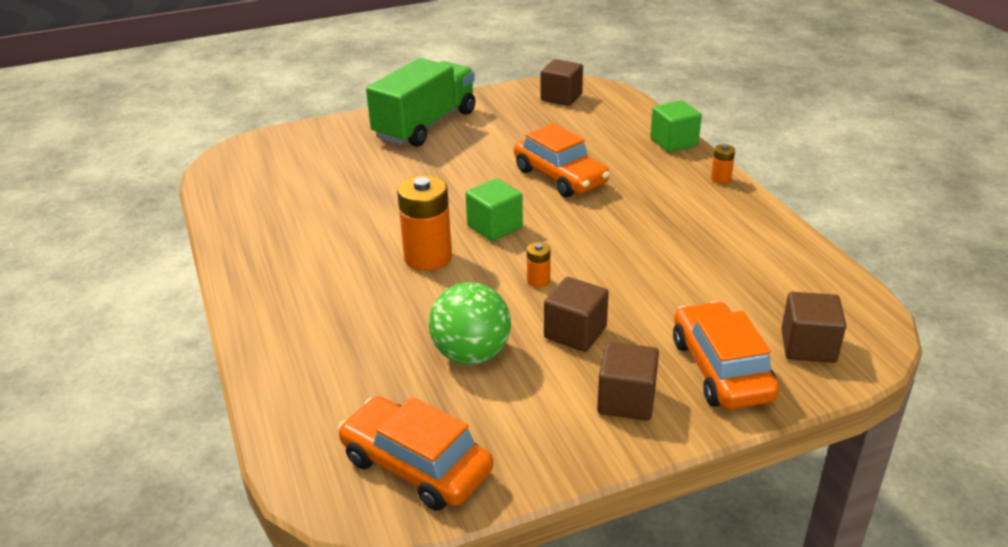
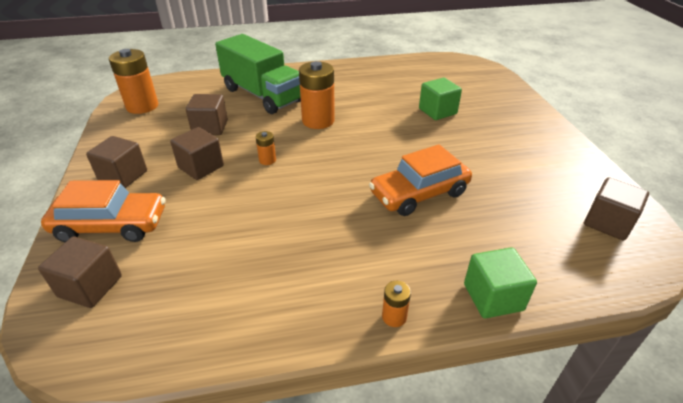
camera: 100 degrees right, 5 degrees up
orange car [338,396,493,511] -> orange battery [109,49,158,114]
green truck [366,58,475,147] -> green truck moved to [215,34,301,114]
green ball [429,282,511,365] -> brown cube [186,94,228,135]
green cube [466,178,523,241] -> green cube moved to [419,78,462,120]

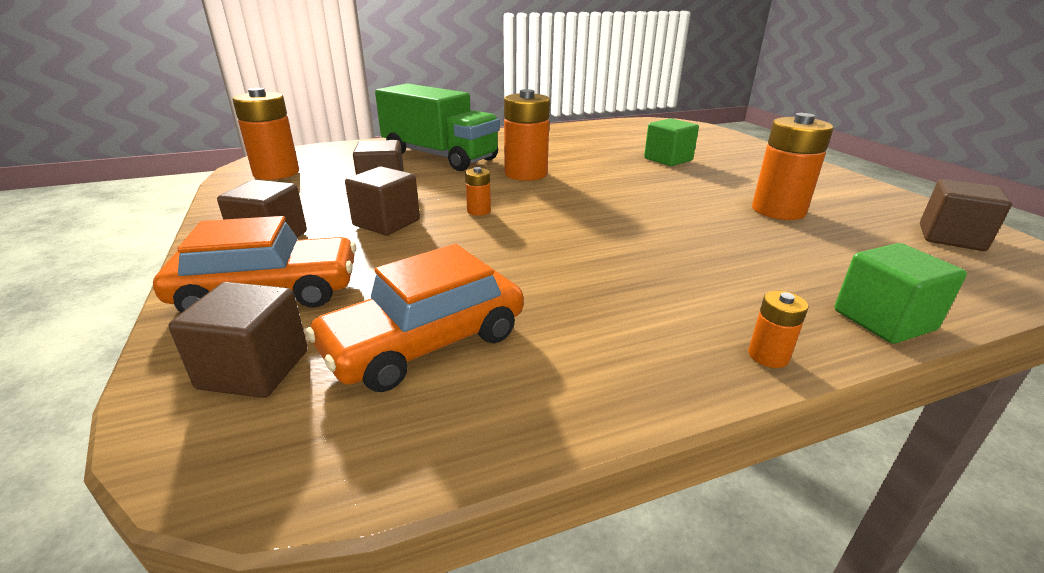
camera: 10 degrees left, 10 degrees down
orange car [369,144,472,216] -> orange car moved to [306,244,524,392]
none -> orange battery [752,113,834,220]

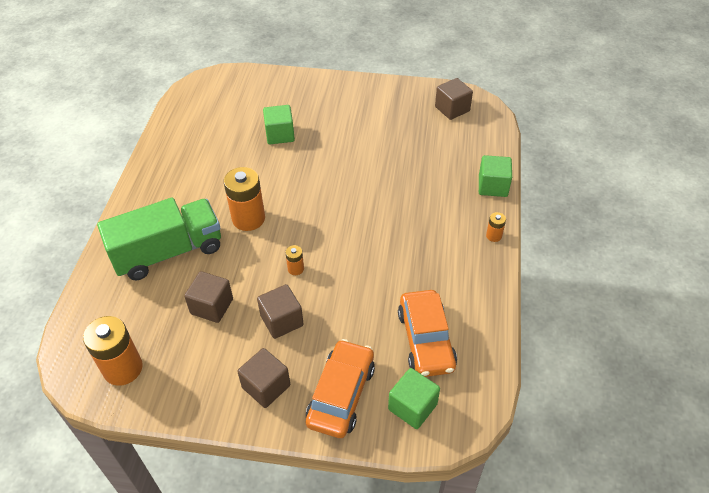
camera: 60 degrees left, 20 degrees up
brown cube [168,282,308,398] -> green cube [388,368,440,429]
orange battery [752,113,834,220] -> none

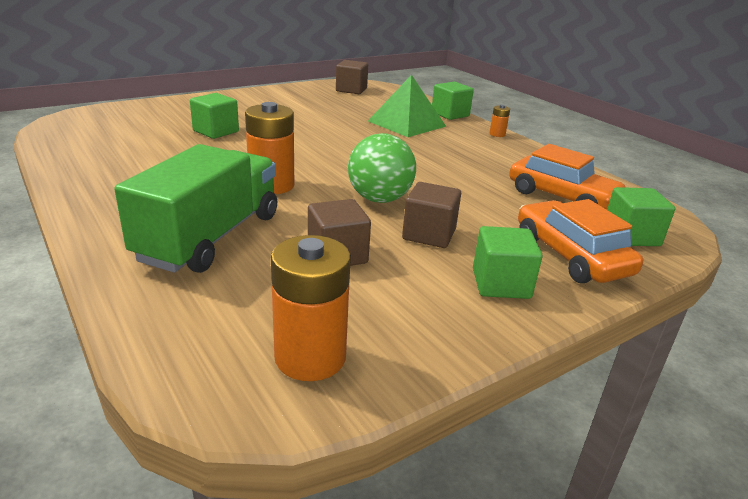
camera: 45 degrees left, 20 degrees down
brown cube [237,348,290,408] -> green cube [473,226,542,299]
orange battery [285,245,304,275] -> green ball [348,133,416,203]
none -> green pyramid [368,75,446,137]

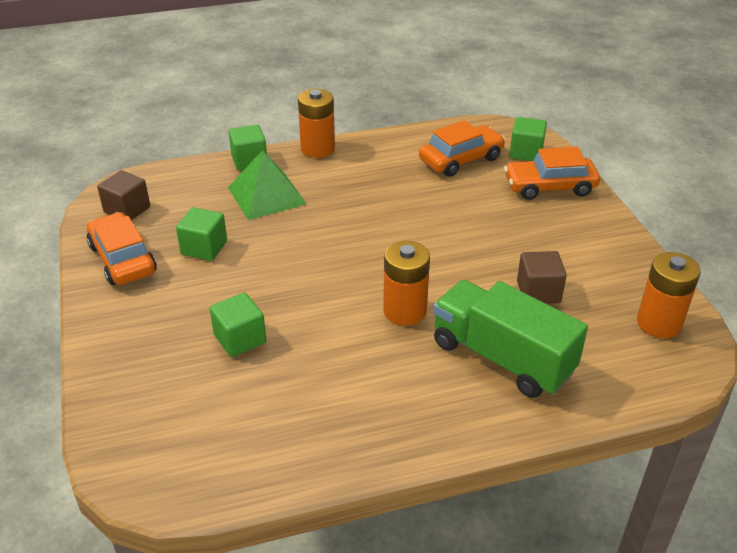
camera: 70 degrees left, 10 degrees up
green ball [348,133,416,203] -> none
brown cube [402,182,461,248] -> none
green cube [473,226,542,299] -> green cube moved to [176,207,227,261]
orange battery [490,105,510,137] -> orange battery [298,89,335,158], size x2.14
none -> orange car [87,212,157,285]

